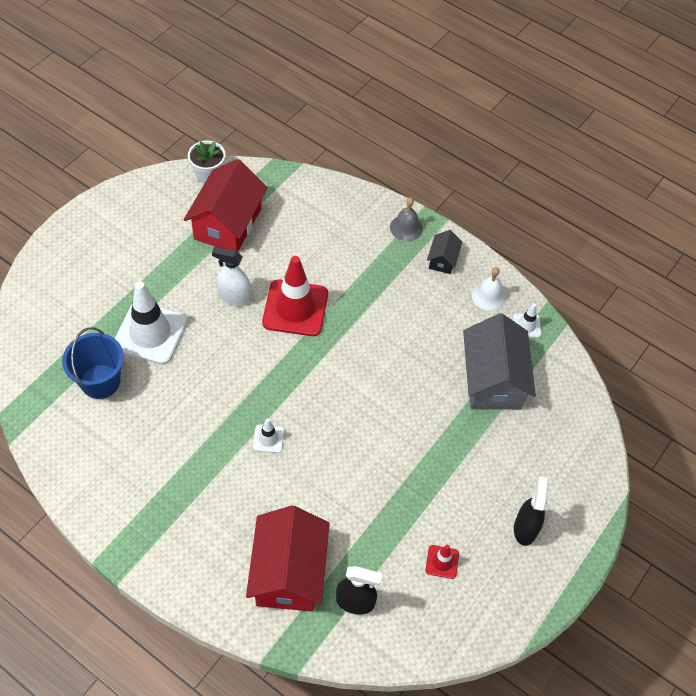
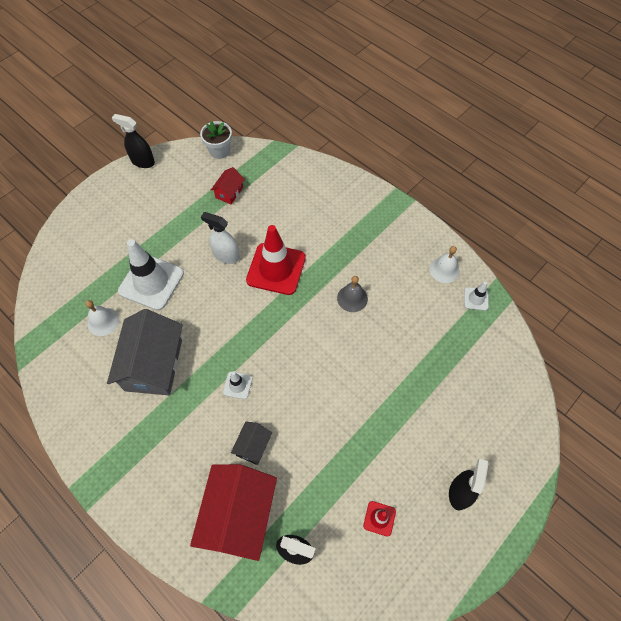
camera: 10 degrees right, 5 degrees up
blue bucket [62,327,124,399] -> white bell [85,300,119,336]
red house [184,159,268,252] -> red house [211,167,245,204], size x0.47
grey bell [390,197,423,241] -> grey bell moved to [337,276,368,312]
black house [427,230,462,274] -> black house moved to [231,421,272,465]
grey house [463,313,536,410] -> grey house moved to [107,309,182,396]
none -> black spray bottle [112,114,155,168]

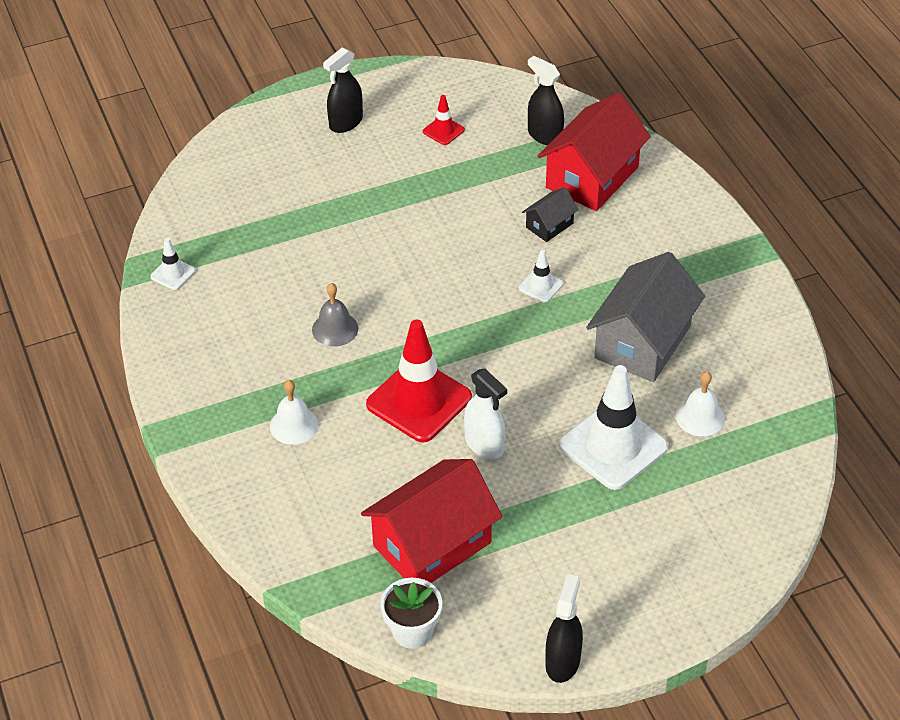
camera: 155 degrees left, 15 degrees down
black spray bottle [112,114,155,168] -> black spray bottle turned 120 degrees counterclockwise [545,574,583,683]
red house [211,167,245,204] -> red house [361,459,502,583], size x2.11
white bell [430,246,460,283] -> white bell moved to [270,380,319,445]

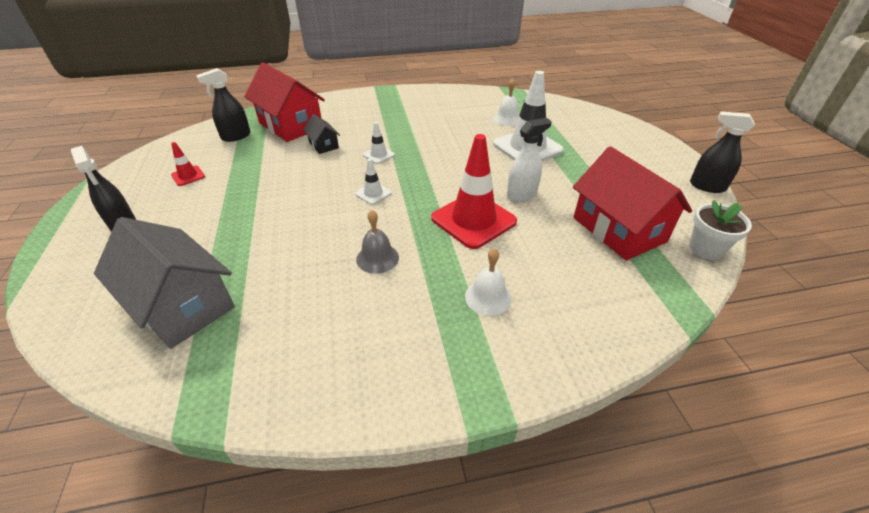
camera: 80 degrees left, 5 degrees down
white traffic cone [150,238,196,290] -> white traffic cone moved to [355,159,392,205]
grey house [586,252,705,382] -> grey house moved to [94,217,235,349]

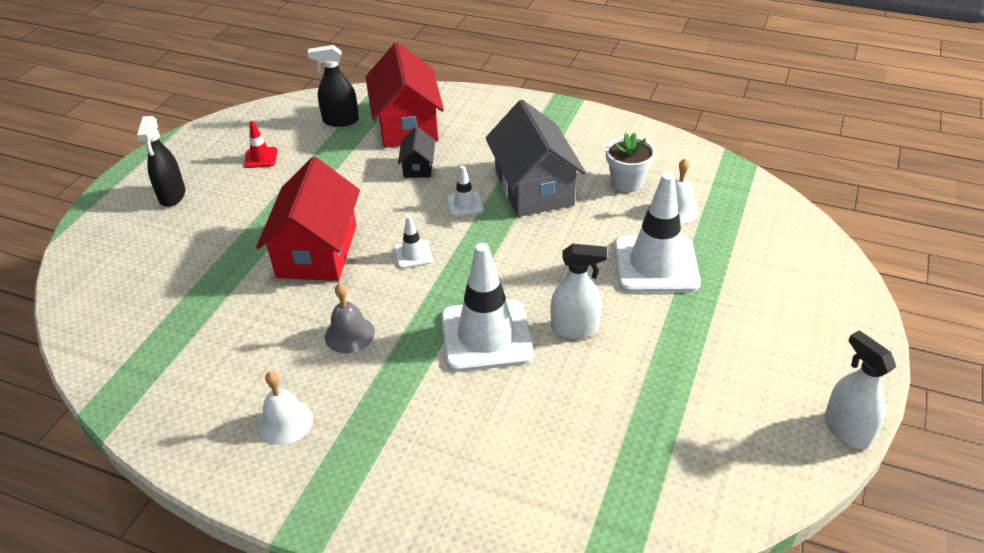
camera: 35 degrees right, 0 degrees up
grey house [94,217,235,349] -> grey house moved to [485,100,586,217]
red traffic cone [431,134,517,249] -> white traffic cone [441,243,533,372]
white bell [465,248,512,316] -> white bell moved to [258,371,313,445]
red house [573,146,692,261] -> red house moved to [256,157,360,281]
white flower pot [689,200,752,260] -> white flower pot moved to [606,133,655,192]
black spray bottle [690,111,754,193] -> white spray bottle [824,330,896,449]

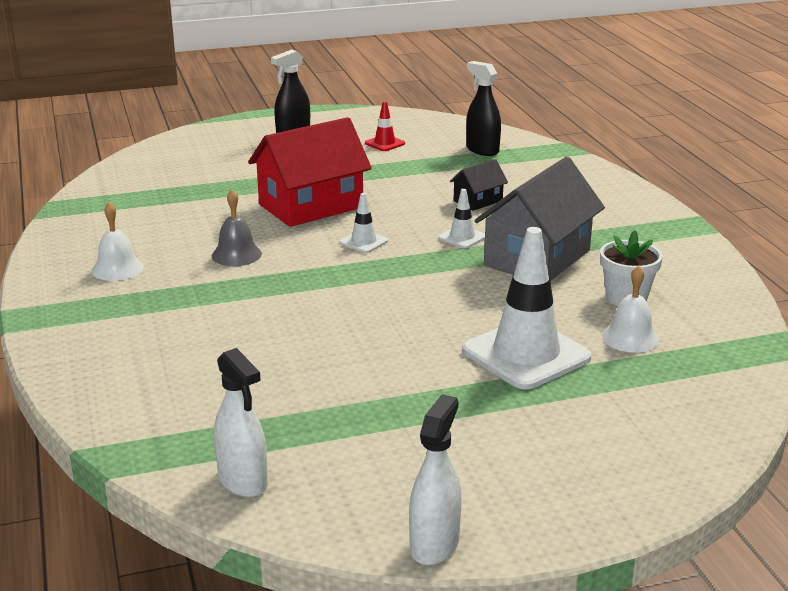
camera: 50 degrees right, 15 degrees down
red house [366,43,444,148] -> none
white traffic cone [441,243,533,372] -> none
white spray bottle [551,244,607,339] -> white spray bottle moved to [214,348,268,498]

